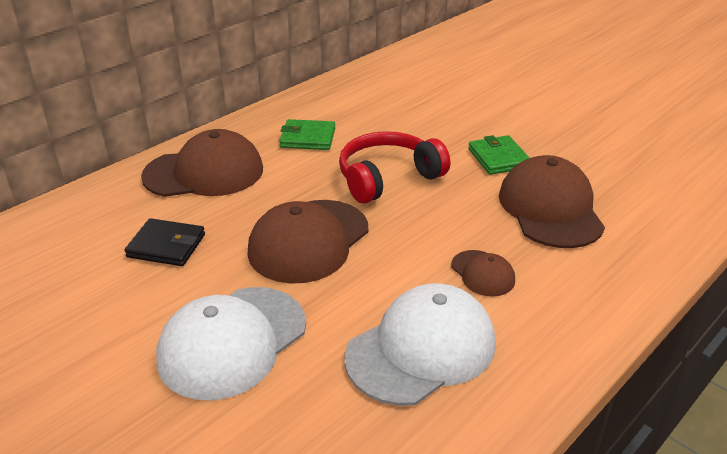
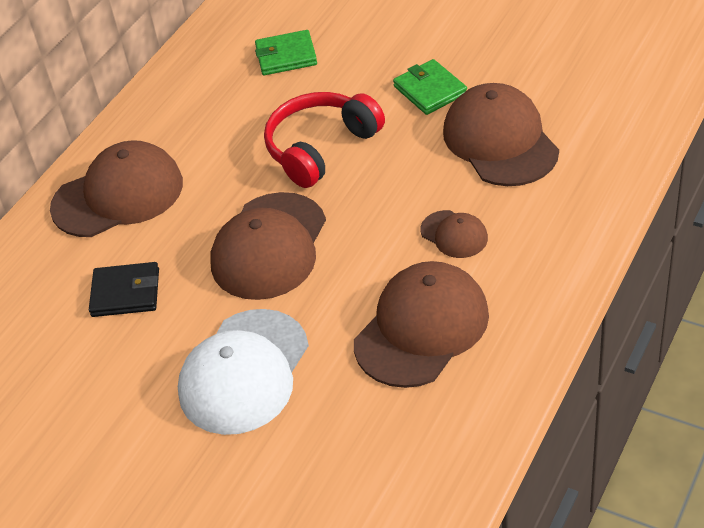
camera: 10 degrees left, 10 degrees up
green wallet [279,119,335,150] -> green wallet moved to [255,30,317,75]
white cap [344,283,496,406] -> brown cap [354,261,489,388]

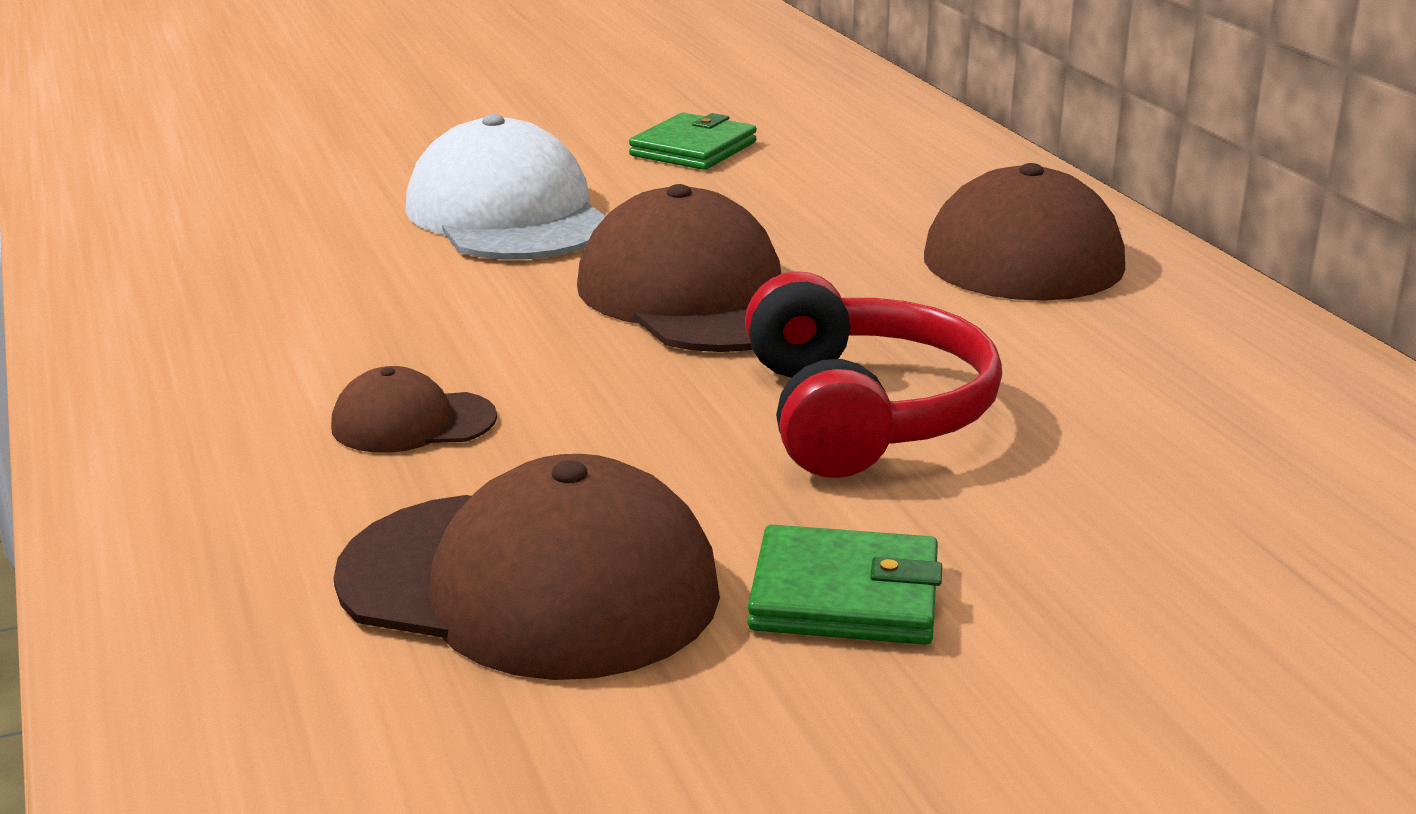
camera: 125 degrees right, 20 degrees down
black wallet [89,262,159,317] -> none
green wallet [255,30,317,75] -> green wallet moved to [629,113,757,170]
brown cap [354,261,489,388] -> none

